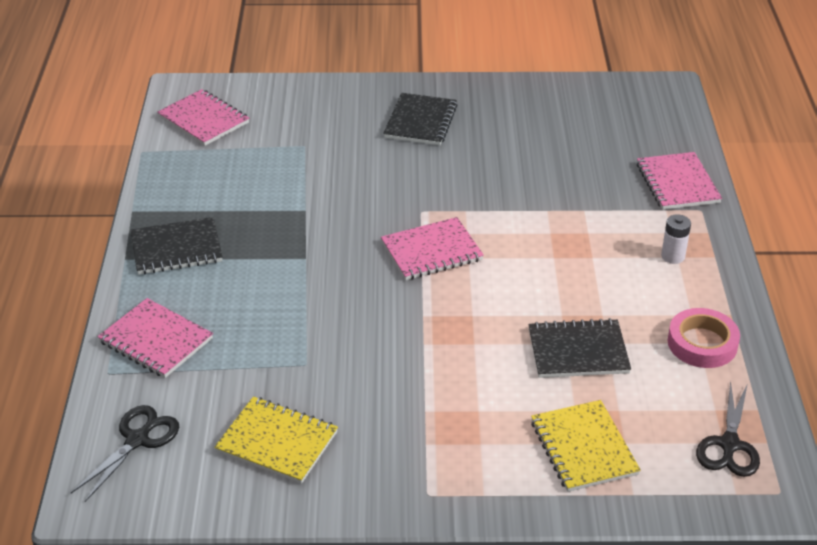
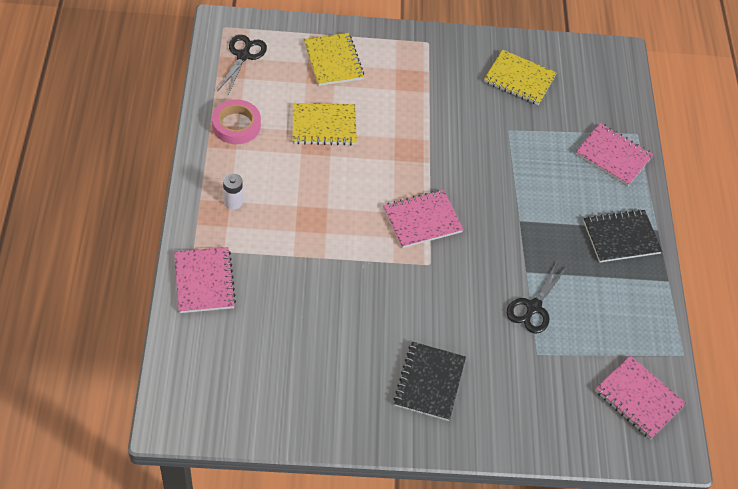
camera: 175 degrees right, 15 degrees up
black scissors [71,405,179,502] -> black scissors moved to [507,262,566,334]
black notebook [528,318,631,378] -> yellow notebook [293,103,357,145]

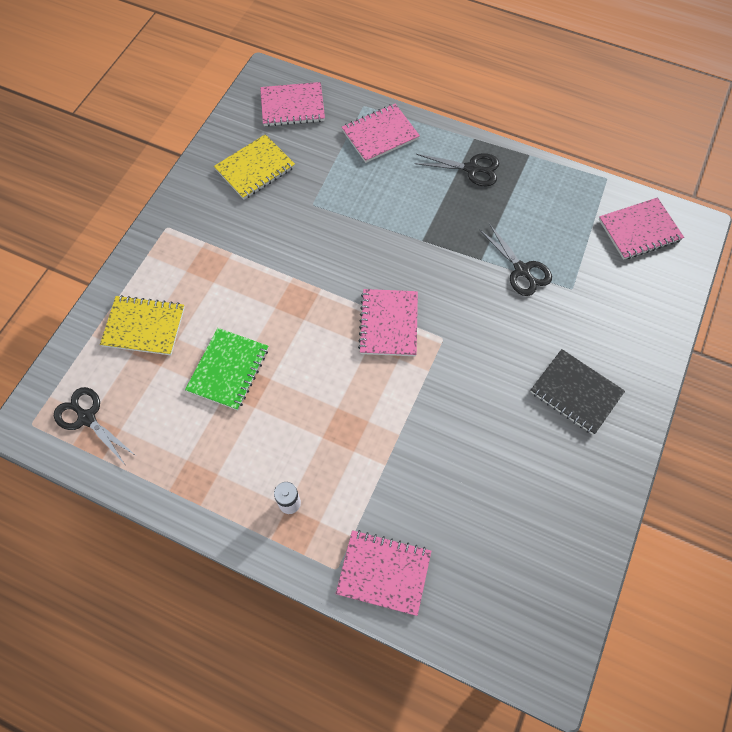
camera: 60 degrees left, 10 degrees up
pink tape [212,99,261,144] -> none
yellow notebook [293,103,357,145] -> green notebook [185,328,268,410]
black notebook [583,209,662,263] -> black scissors [414,153,499,186]
none -> pink notebook [260,82,325,126]

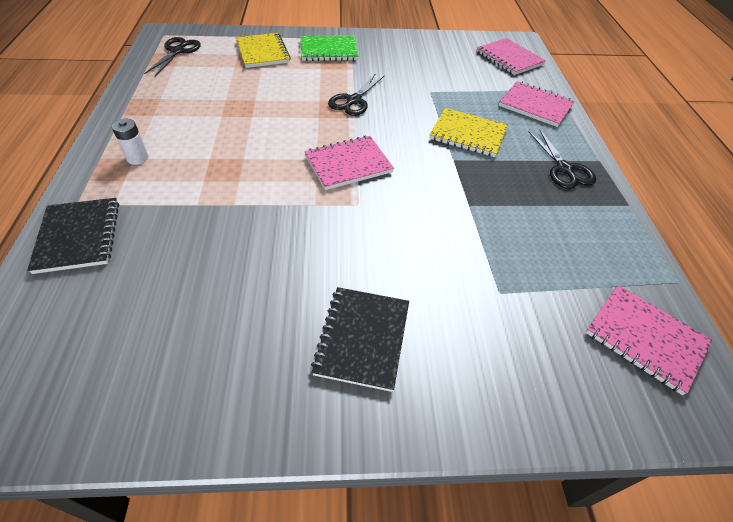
camera: 60 degrees right, 15 degrees down
green notebook [185,328,268,410] -> green notebook moved to [301,36,358,61]
yellow notebook [214,134,295,200] -> yellow notebook moved to [429,108,508,157]
pink notebook [336,530,431,616] -> black notebook [27,198,119,274]
black scissors [480,224,552,296] -> black scissors moved to [328,73,385,116]

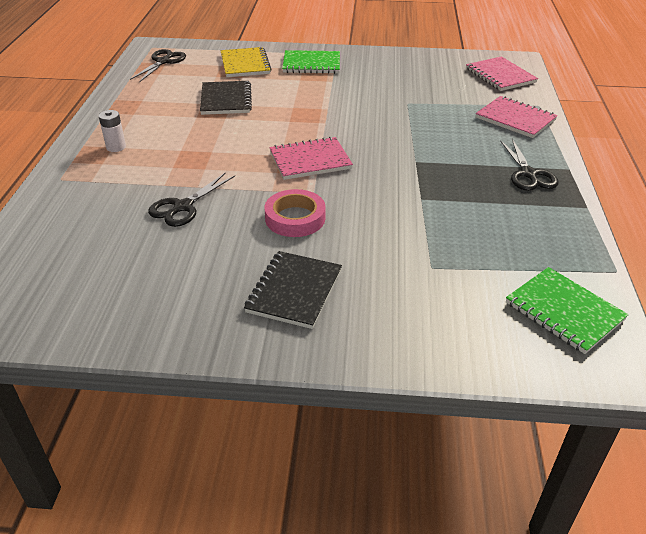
camera: 10 degrees right, 10 degrees down
black notebook [27,198,119,274] -> black notebook moved to [200,81,252,115]
black scissors [328,73,385,116] -> black scissors moved to [148,172,235,227]
yellow notebook [429,108,508,157] -> none
pink notebook [586,285,712,395] -> green notebook [506,267,629,354]
none -> pink tape [265,189,326,237]

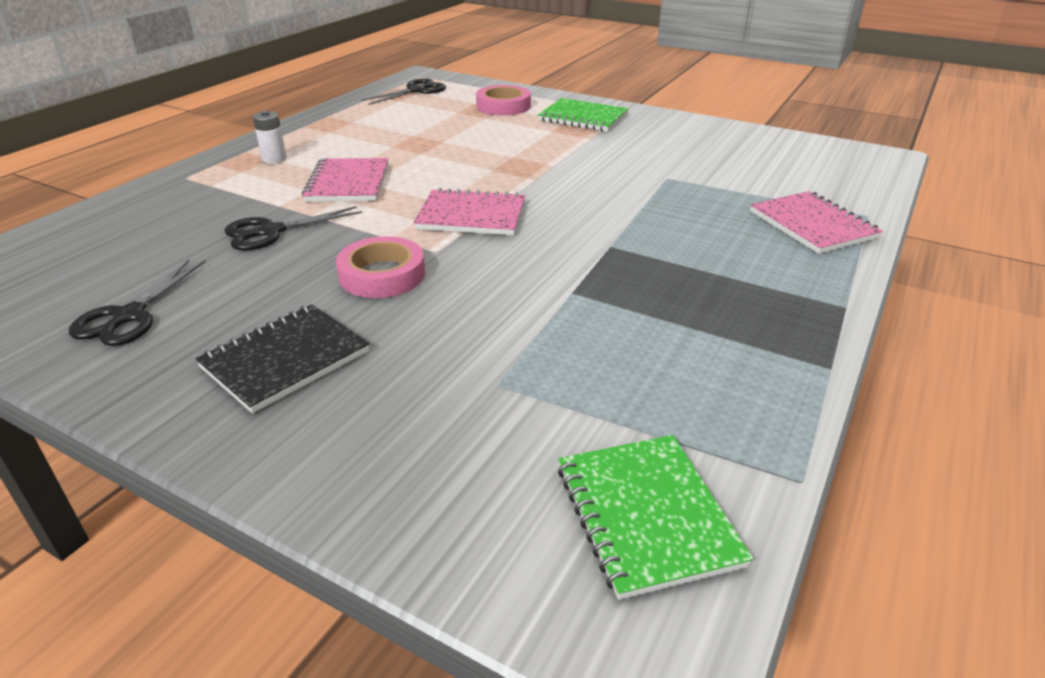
camera: 25 degrees right, 5 degrees down
black notebook [200,81,252,115] -> none
yellow notebook [221,47,272,77] -> pink tape [476,85,531,116]
pink notebook [466,56,538,91] -> pink notebook moved to [302,158,388,202]
black scissors [500,139,558,191] -> black scissors moved to [69,260,206,346]

